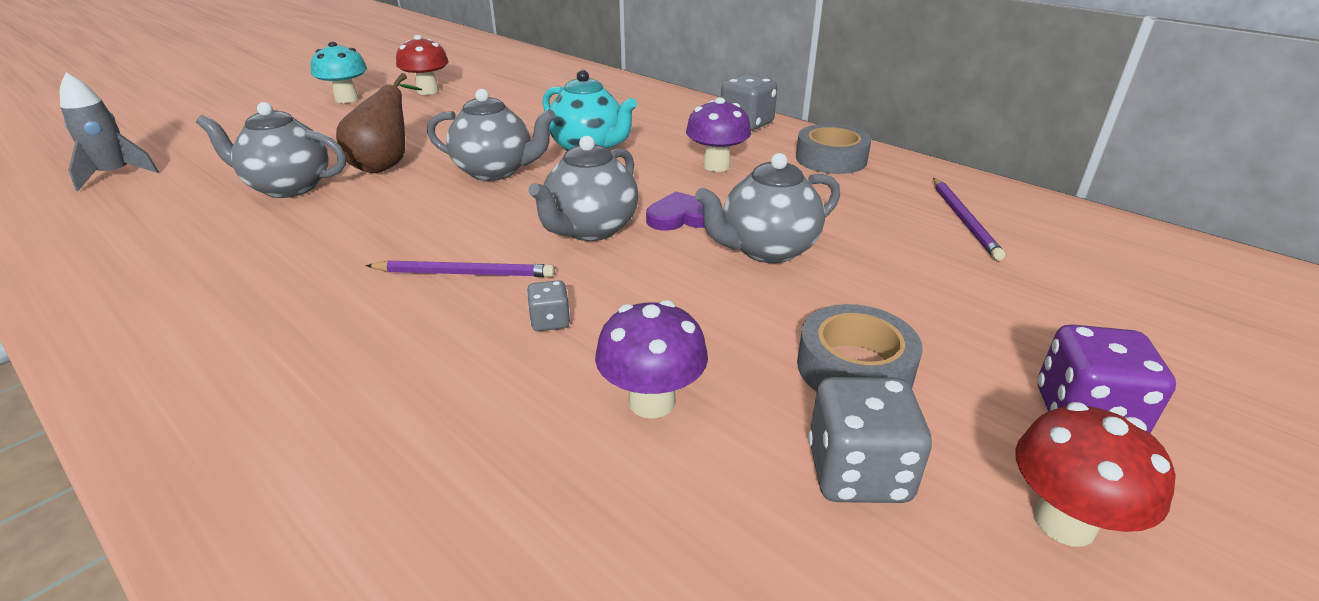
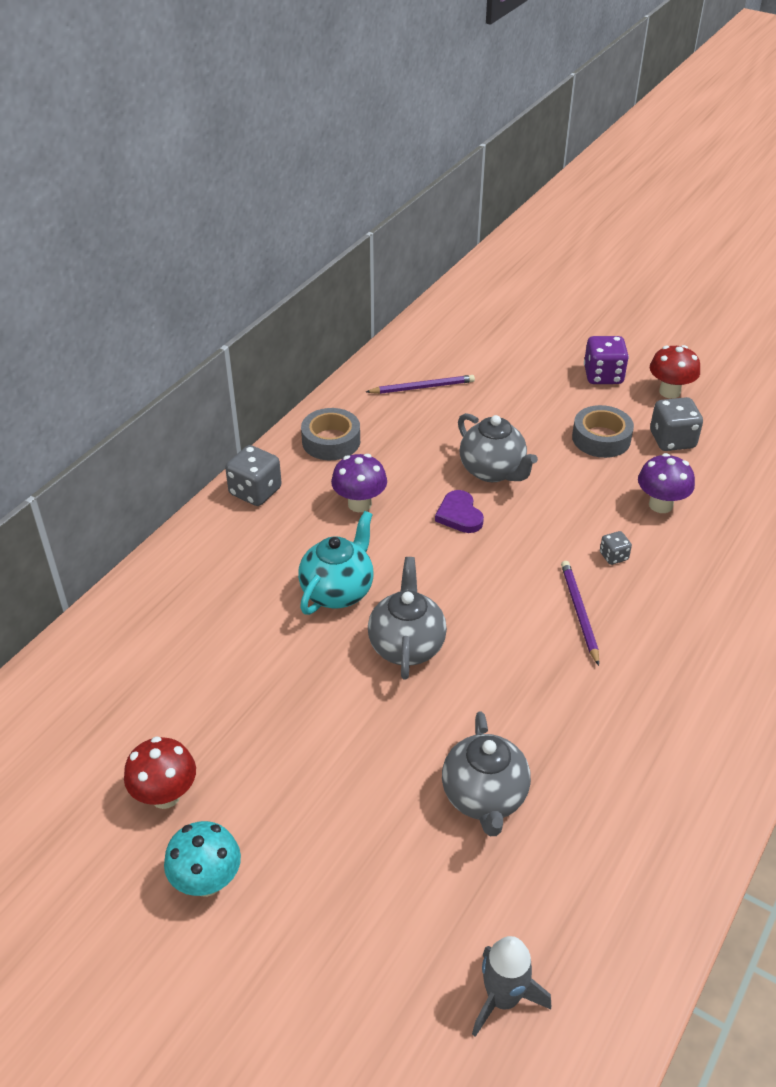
camera: 100 degrees left, 10 degrees up
brown pear [336,73,422,173] -> none
grey teapot [528,136,638,241] -> none

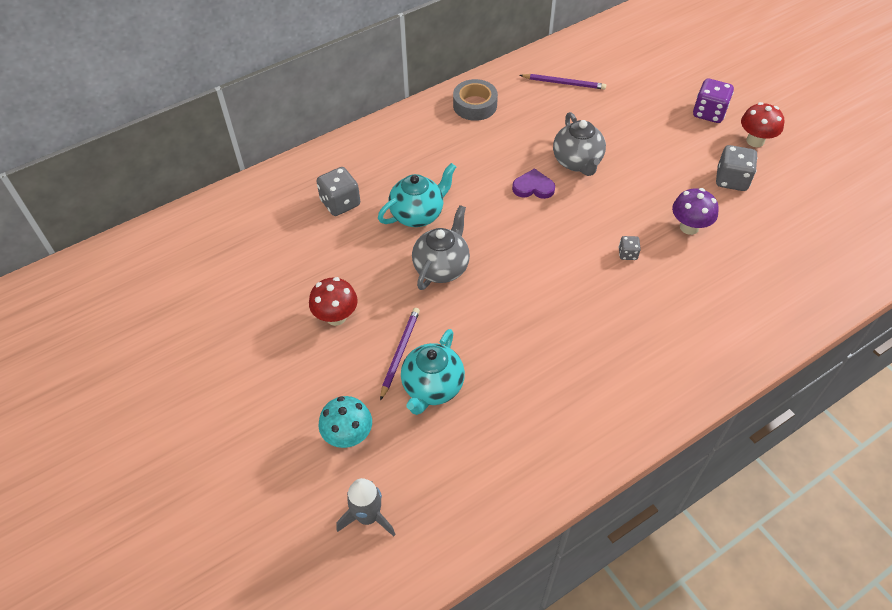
camera: 25 degrees right, 10 degrees up
red mushroom [124,736,196,809] -> red mushroom moved to [309,277,358,326]
turquoise mushroom [164,821,241,897] -> turquoise mushroom moved to [319,396,372,448]
grey dice [225,445,282,506] -> grey dice moved to [316,167,360,216]
purple mushroom [331,454,387,512] -> none
purple heart [435,490,484,533] -> purple heart turned 90 degrees clockwise [512,168,555,199]
grey teapot [442,711,531,836] -> turquoise teapot [401,329,465,415]
purple pencil [561,561,599,666] -> purple pencil moved to [380,308,420,401]
grey tape [572,405,634,458] -> none

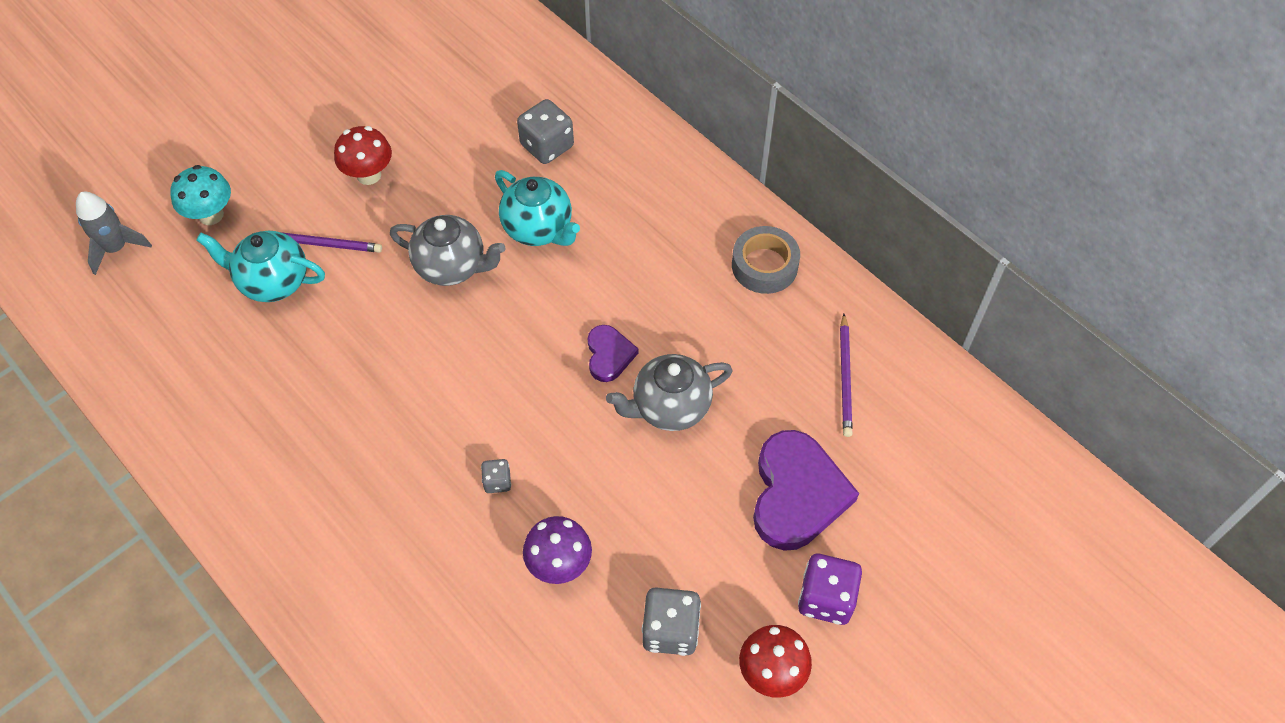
camera: 80 degrees right, 5 degrees up
none -> purple heart [753,430,859,551]

